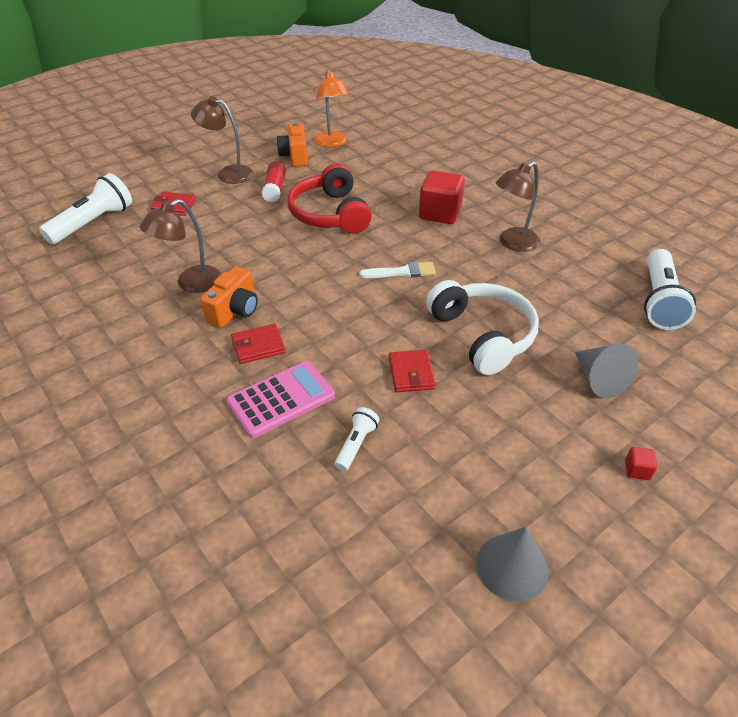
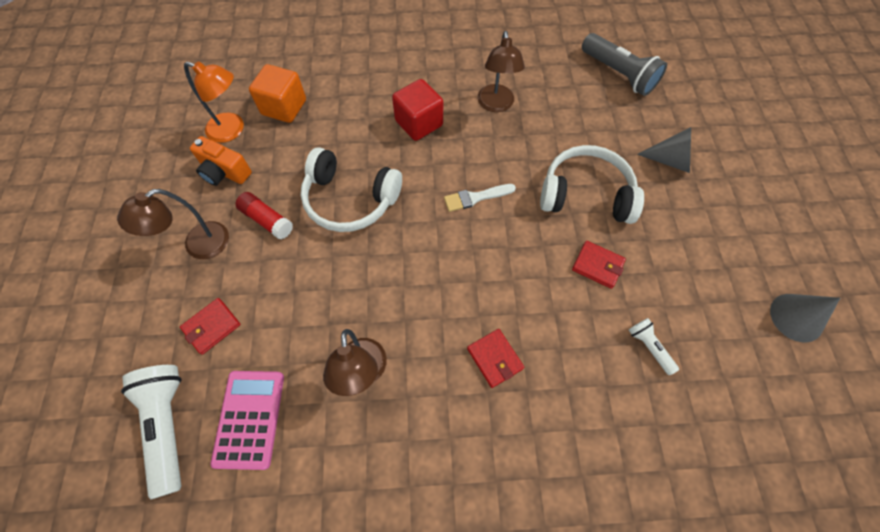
camera: 55 degrees left, 20 degrees up
orange camera [200,266,258,328] -> none
pink calculator [226,361,335,438] -> pink calculator moved to [210,371,284,470]
red wallet [231,324,286,364] -> red wallet turned 45 degrees counterclockwise [467,329,524,388]
red headphones [287,163,372,234] -> white headphones [301,147,402,232]
white brush [359,262,436,278] -> white brush turned 135 degrees counterclockwise [444,184,516,212]
red cube [625,447,657,480] -> none
white flashlight [644,249,696,330] -> grey flashlight [582,33,667,96]
none -> orange cube [249,64,306,123]

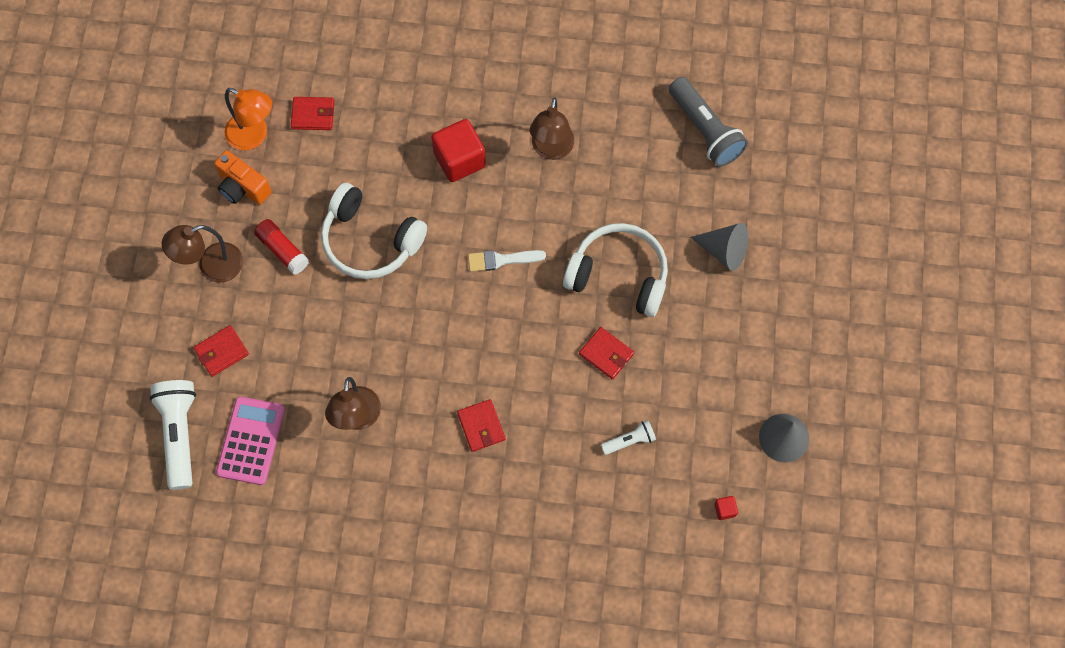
camera: 10 degrees right, 5 degrees up
orange cube [249,64,306,123] -> red wallet [291,97,334,130]
white flashlight [629,318,679,375] -> white flashlight turned 90 degrees clockwise [601,420,656,455]
none -> red cube [714,496,738,520]

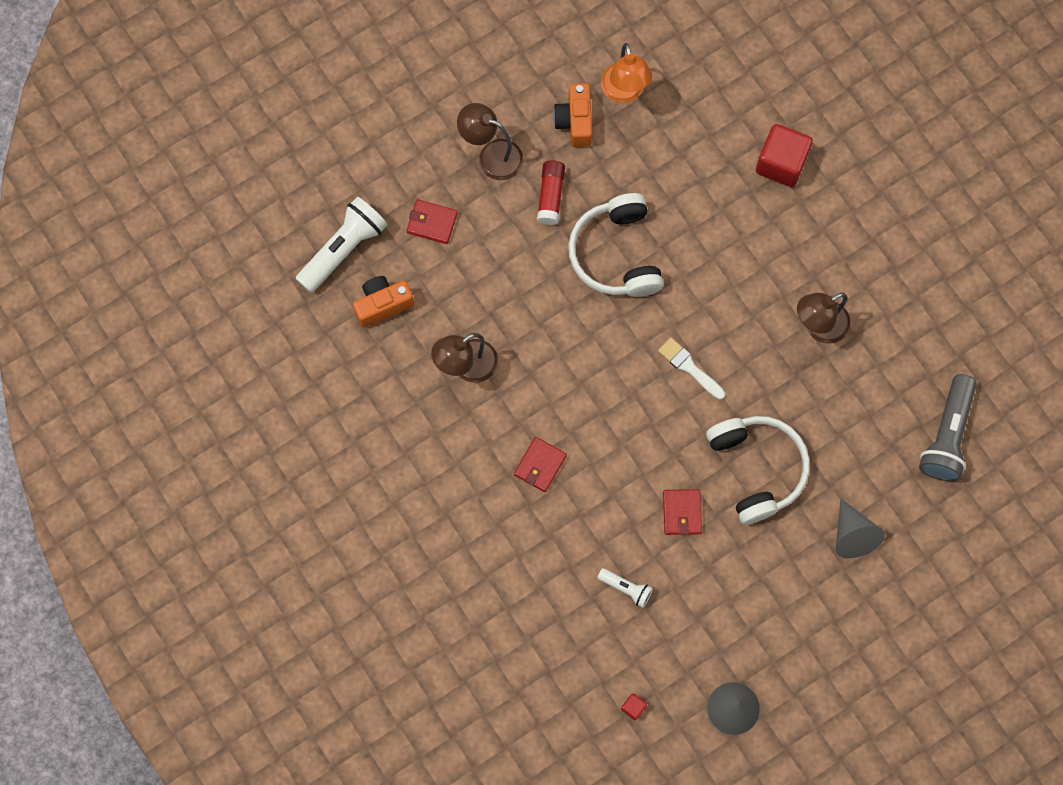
camera: 50 degrees right, 5 degrees up
pink calculator [216,396,285,485] -> orange camera [353,276,414,328]
red wallet [291,97,334,130] -> none
red cube [431,119,486,182] -> red cube moved to [756,124,813,187]

